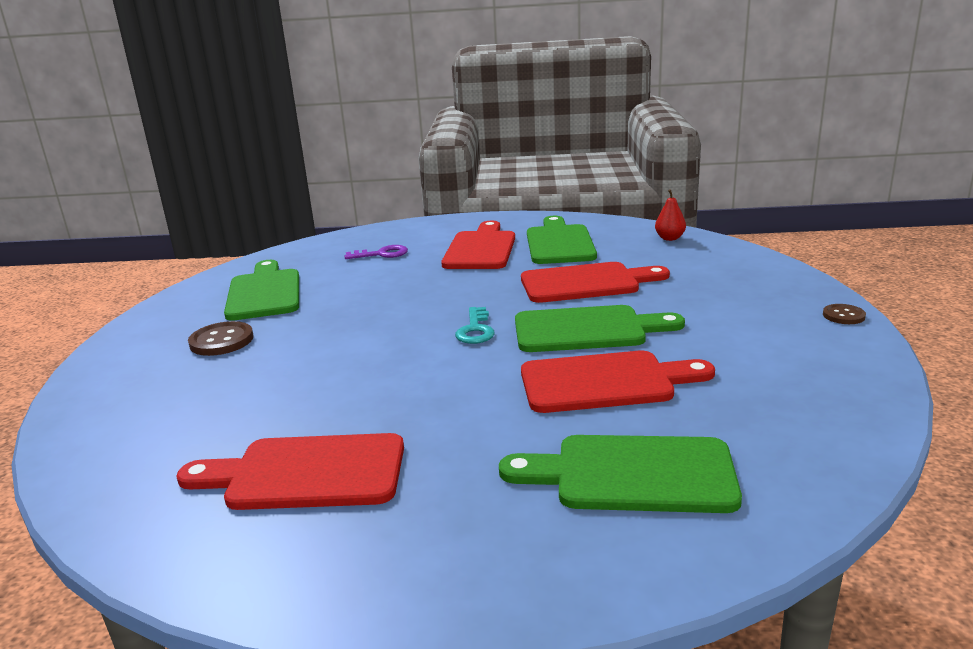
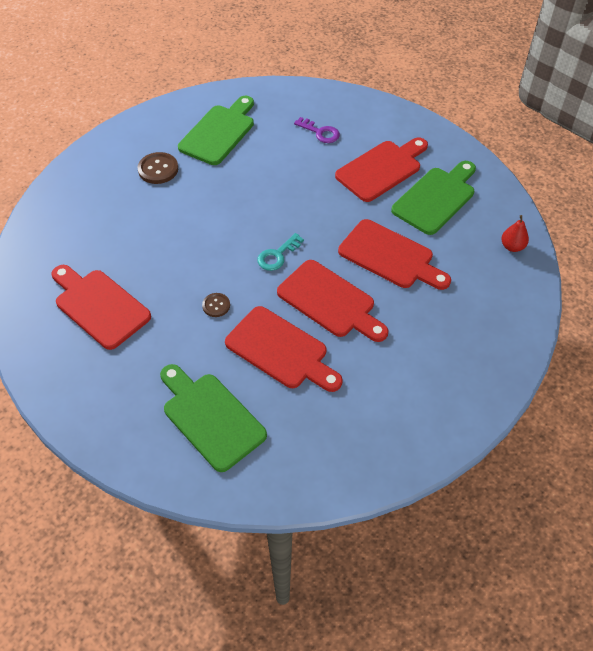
camera: 40 degrees right, 30 degrees up
green cutting board [515,305,685,352] -> red cutting board [277,260,388,342]
brown button [823,304,866,324] -> brown button moved to [202,293,230,317]

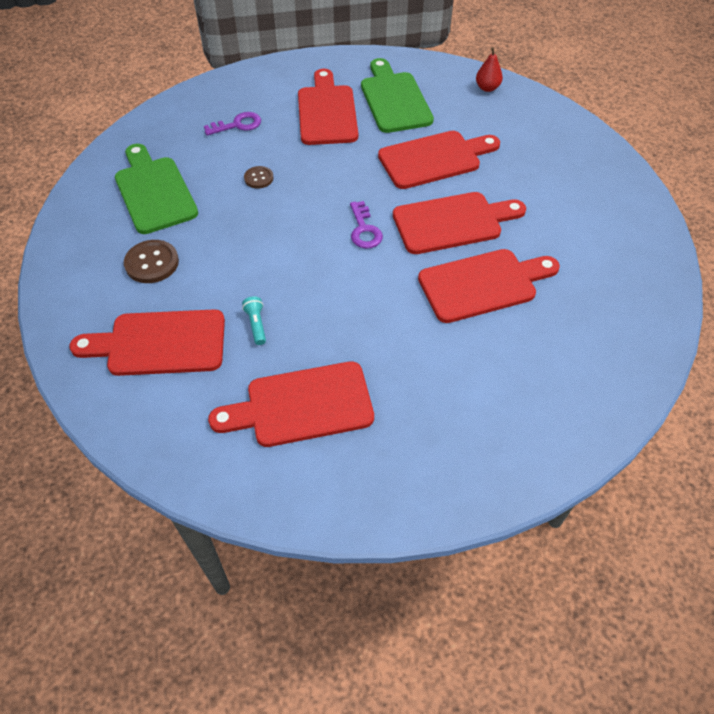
camera: 55 degrees left, 0 degrees up
green cutting board [160,364,267,472] -> none
brown button [202,293,230,317] -> brown button moved to [244,166,274,188]
turquoise key [257,233,304,271] -> purple key [350,201,383,249]
none -> red cutting board [70,309,225,376]
none -> turquoise flashlight [242,296,266,345]

